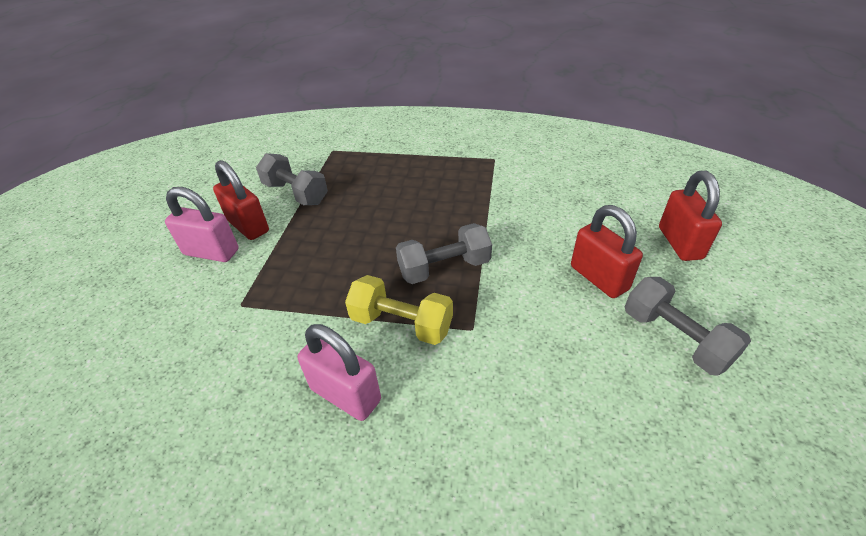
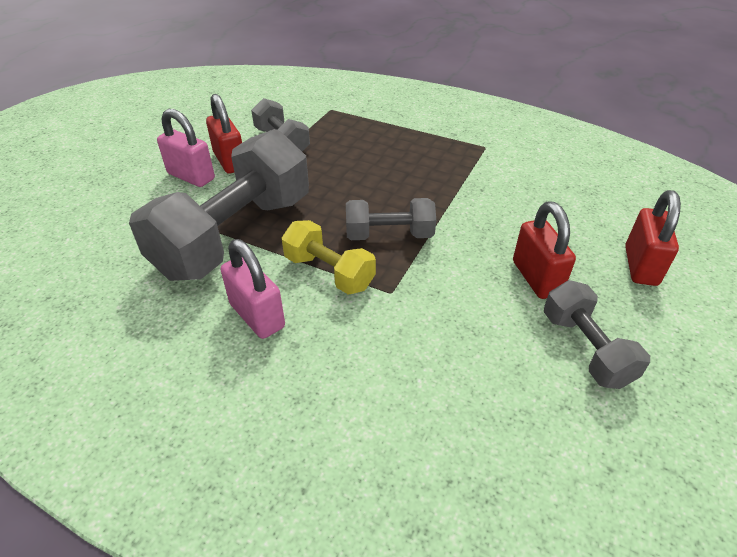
camera: 15 degrees right, 0 degrees up
none -> grey dumbbell [129,129,309,281]

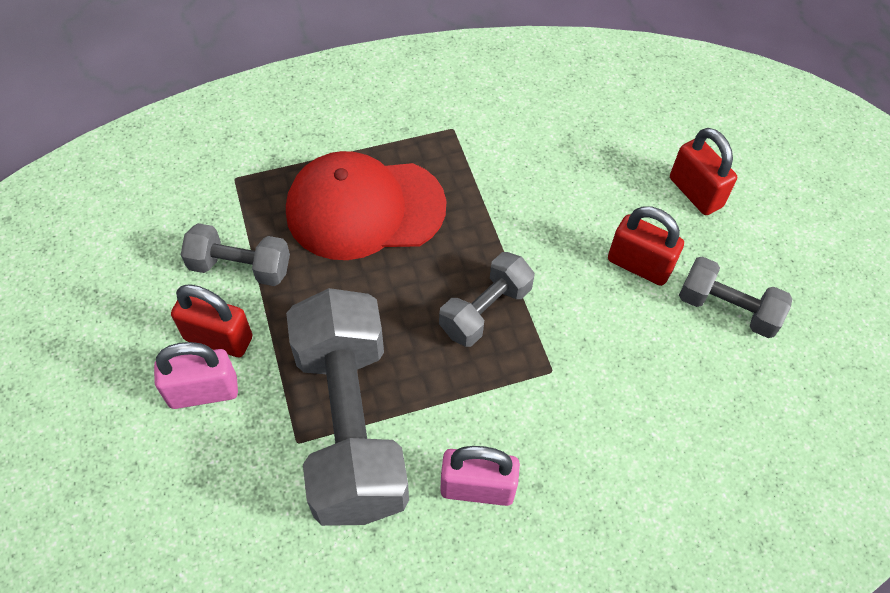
camera: 45 degrees left, 15 degrees up
yellow dumbbell [281,220,376,294] -> none
none -> red cap [286,151,446,260]

